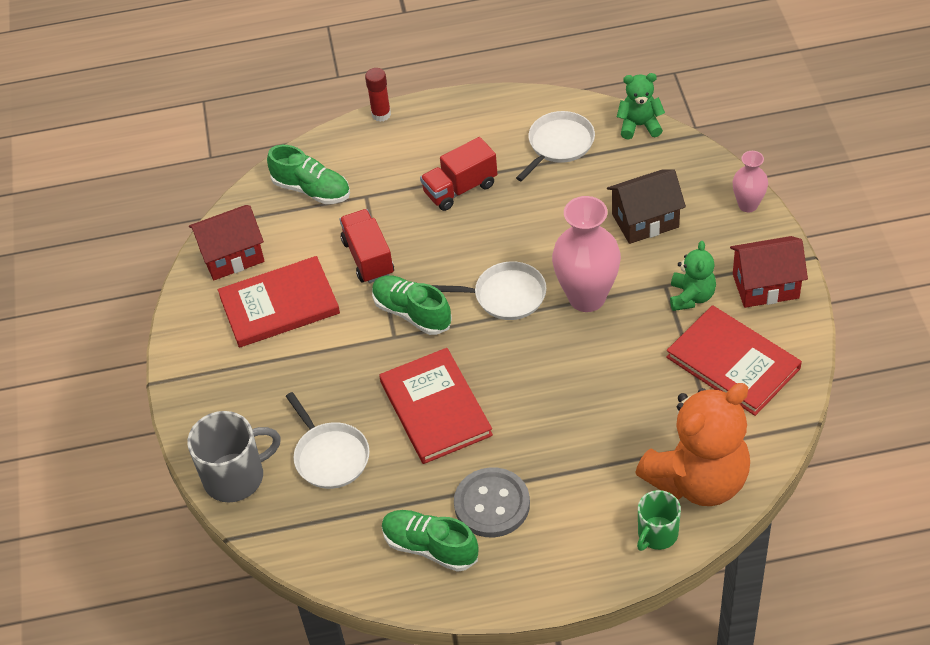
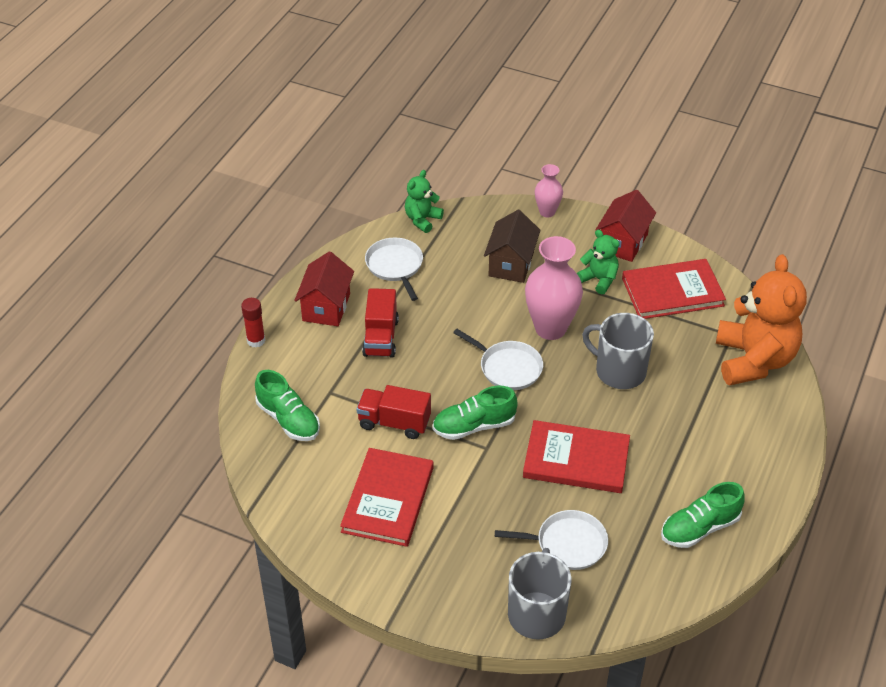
camera: 60 degrees left, 5 degrees down
red house [189,205,264,280] -> red house moved to [294,251,354,326]
green shoe [267,145,350,204] -> green shoe turned 75 degrees clockwise [255,370,320,441]
white pan [431,261,547,320] -> white pan turned 90 degrees clockwise [453,329,543,390]
grey button [454,467,530,537] -> none
green mug [637,490,681,551] -> none
none -> grey mug [582,313,654,389]

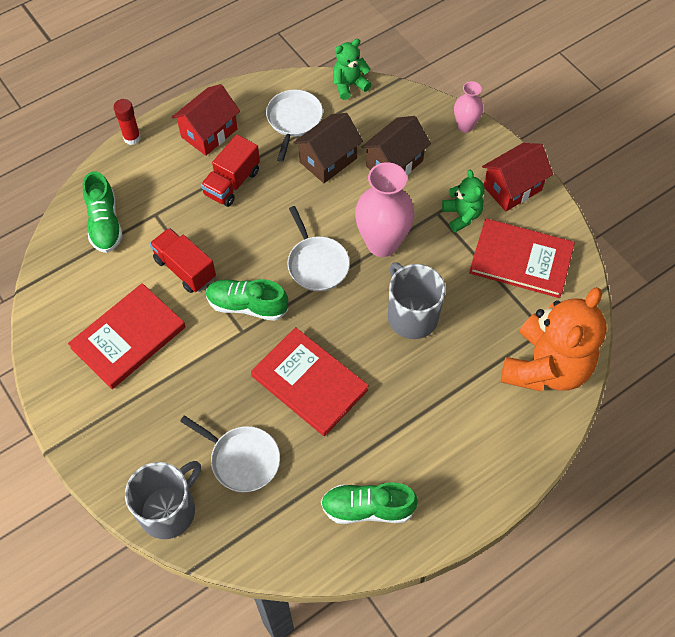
camera: 30 degrees right, 15 degrees up
none -> brown house [293,113,363,183]

